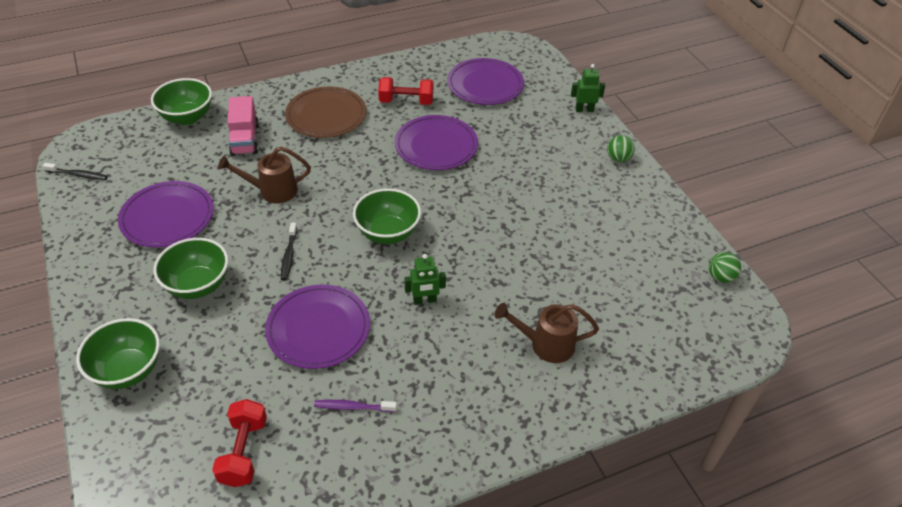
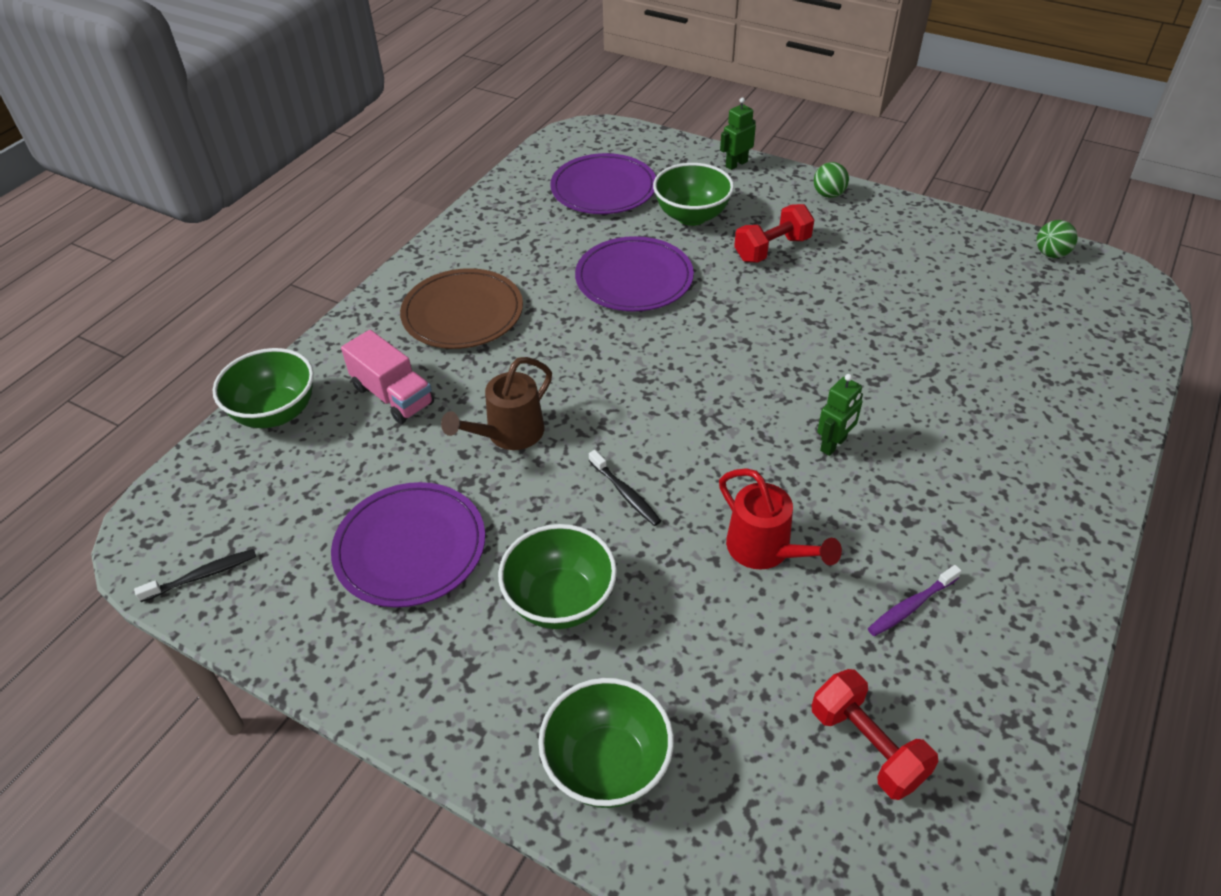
camera: 35 degrees left, 0 degrees up
purple plate [265,285,370,369] -> red watering can [719,468,842,569]
green bowl [353,188,421,244] -> green bowl moved to [653,163,734,226]
red dumbbell [378,77,433,105] -> red dumbbell moved to [734,204,815,263]
brown watering can [495,303,599,363] -> none

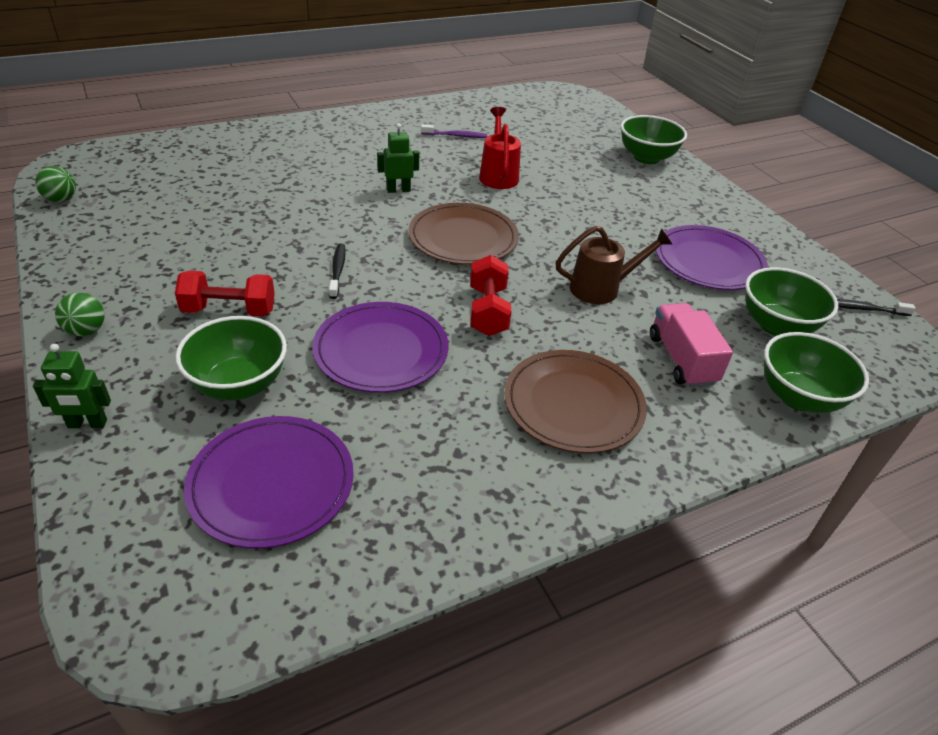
camera: 150 degrees left, 5 degrees down
green bowl [498,524,617,629] -> green bowl moved to [745,267,838,336]
black toothbrush [589,450,661,526] -> black toothbrush moved to [329,243,346,299]
red dumbbell [812,669,938,800] -> red dumbbell moved to [470,255,511,336]
none -> brown plate [409,203,519,265]

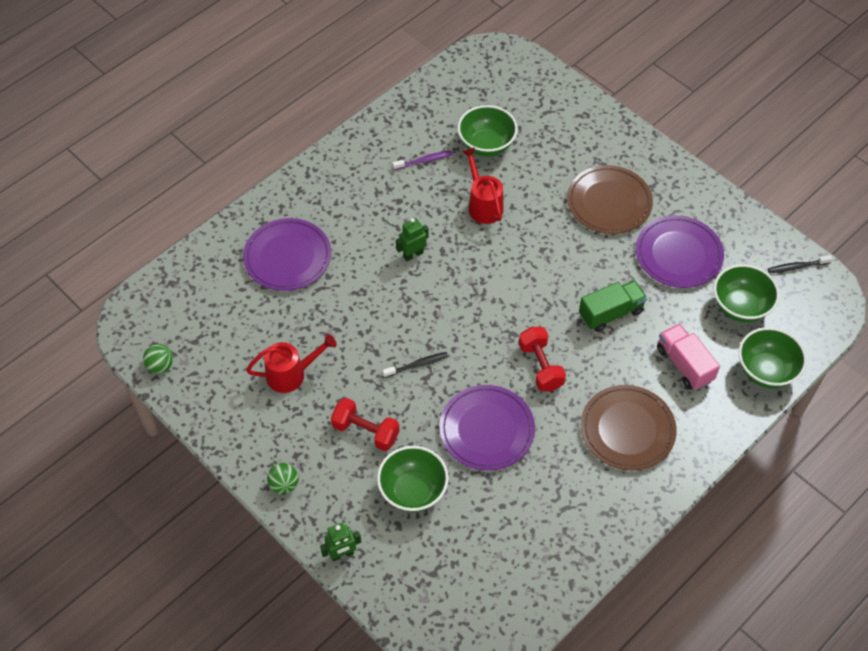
camera: 15 degrees left, 15 degrees up
red dumbbell [175,271,275,316] -> red dumbbell turned 45 degrees clockwise [331,398,400,451]
purple plate [184,416,354,549] -> purple plate moved to [243,218,331,291]
black toothbrush [329,243,346,299] -> black toothbrush turned 90 degrees clockwise [382,352,448,378]
brown plate [409,203,519,265] -> brown plate moved to [567,165,653,234]
brown watering can [556,226,673,304] -> green truck [579,280,647,332]
green bowl [621,115,687,164] -> green bowl moved to [458,105,518,157]
none -> red watering can [246,334,337,393]

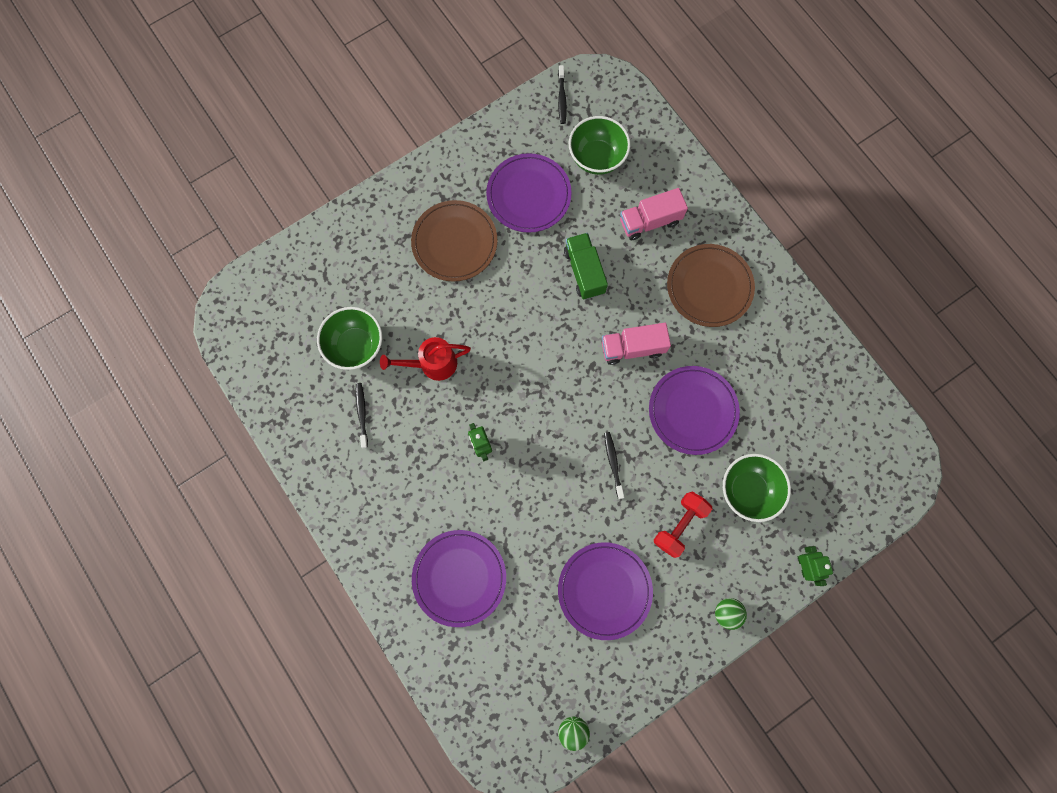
camera: 80 degrees left, 20 degrees up
red watering can [246,334,337,393] -> purple plate [558,542,653,640]
purple toothbrush [393,151,453,170] -> black toothbrush [355,383,368,448]
red dumbbell [519,327,566,391] -> pink truck [602,323,671,365]
green bowl [739,327,807,388] -> none

